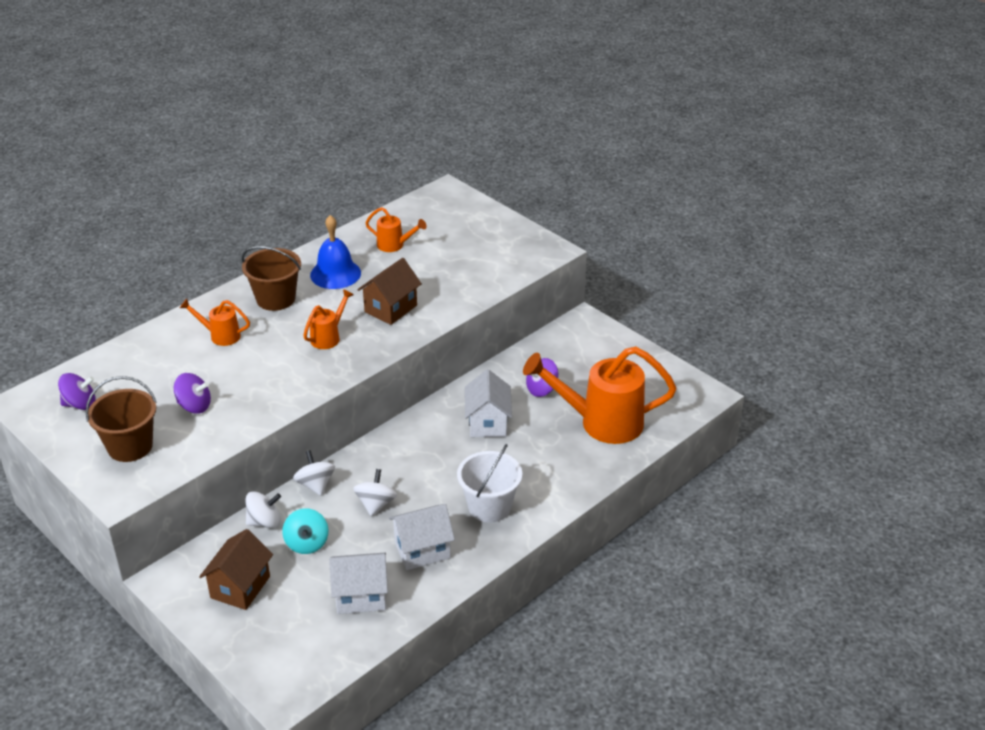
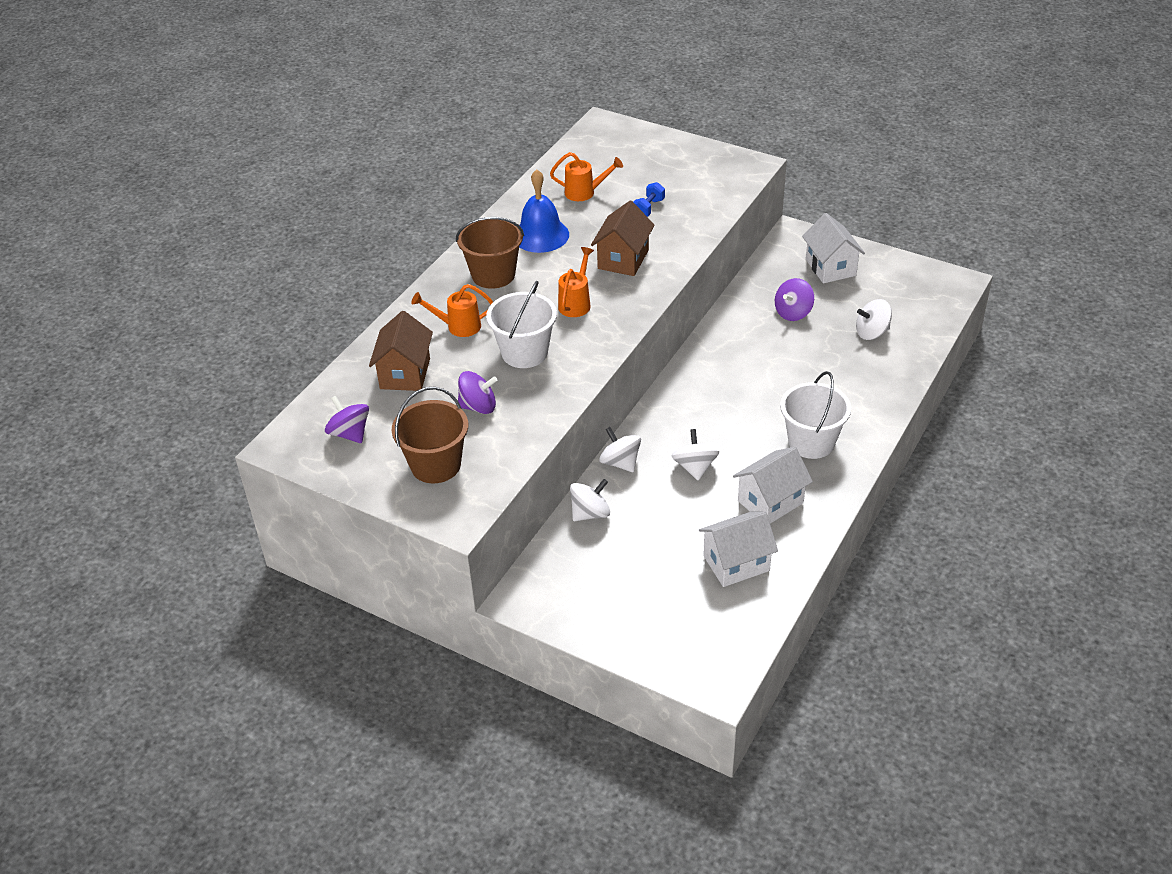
camera: 15 degrees left, 5 degrees up
purple spinning top [58,373,96,410] -> purple spinning top turned 105 degrees counterclockwise [325,396,369,443]
brown house [199,529,273,610] -> brown house moved to [369,311,433,391]
turquoise spinning top [282,508,328,554] -> none
white house [465,369,512,437] -> white house moved to [802,213,865,283]
orange watering can [523,346,676,444] -> white spinning top [856,299,892,340]
none -> white bucket [486,281,557,368]
none -> blue dumbbell [633,182,665,217]

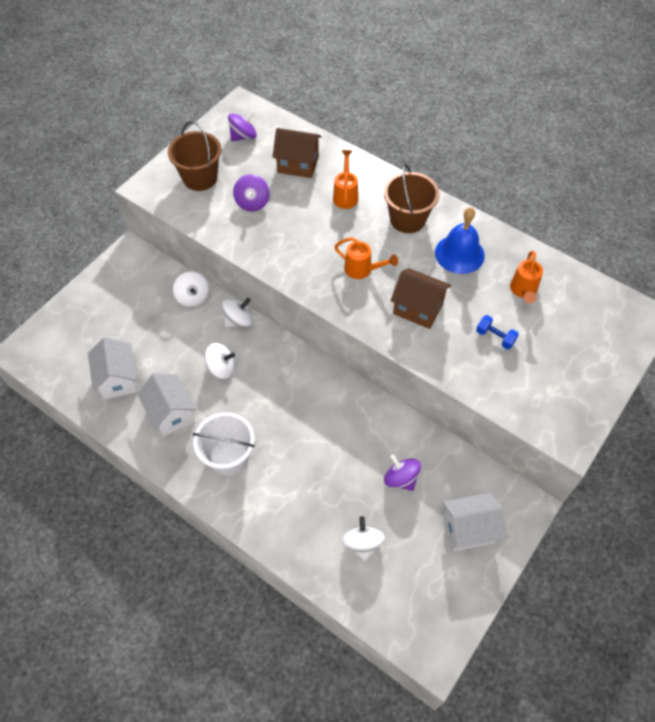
camera: 95 degrees right, 15 degrees up
white bucket [486,281,557,368] -> none

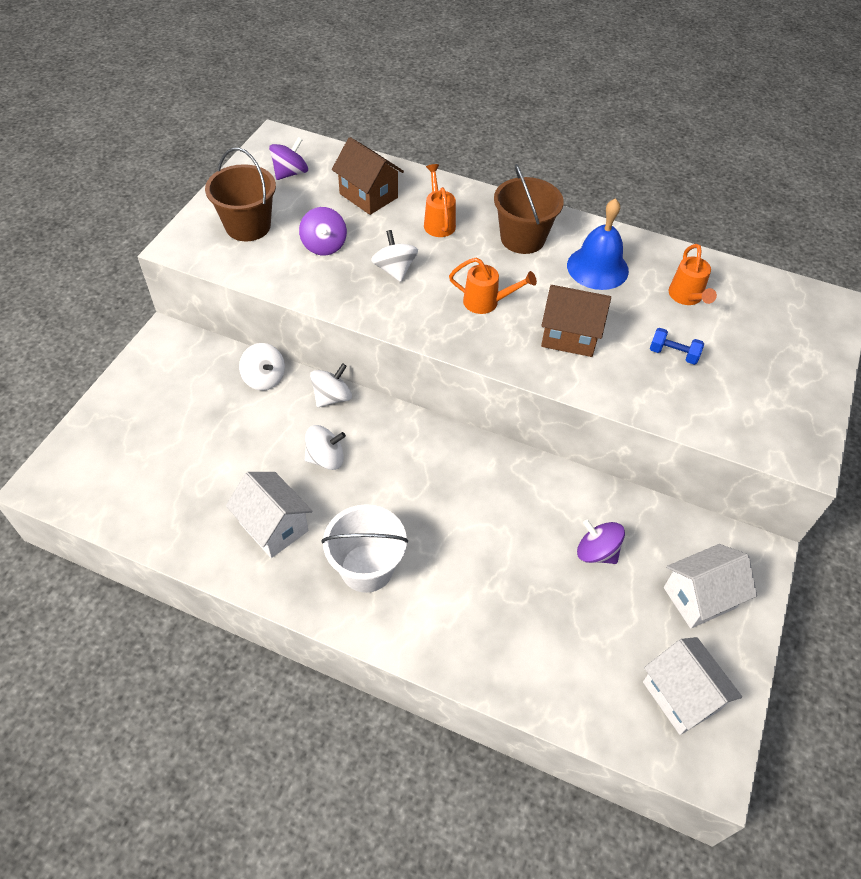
camera: 15 degrees left, 5 degrees down
white house [88,337,138,400] -> white house moved to [643,637,742,735]
brown house [273,128,322,178] -> brown house turned 45 degrees clockwise [332,137,404,215]
white spinning top [342,516,385,561] -> white spinning top moved to [371,230,418,282]

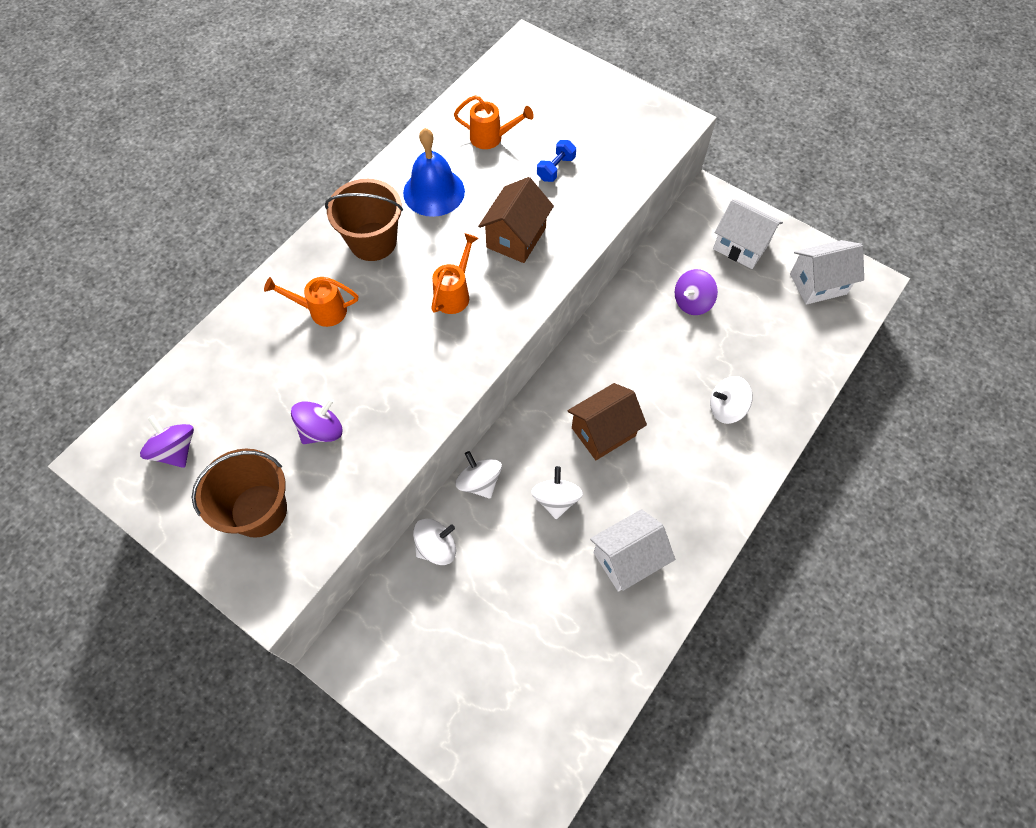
camera: 75 degrees left, 10 degrees up
purple spinning top [299,207,347,255] -> purple spinning top turned 45 degrees counterclockwise [291,398,342,444]
white bucket [322,504,408,593] -> none
brown house [332,137,404,215] -> brown house moved to [568,383,647,460]
white spinning top [371,230,418,282] -> white spinning top moved to [710,376,753,424]
white house [664,544,757,628] -> white house turned 45 degrees counterclockwise [713,199,783,269]

